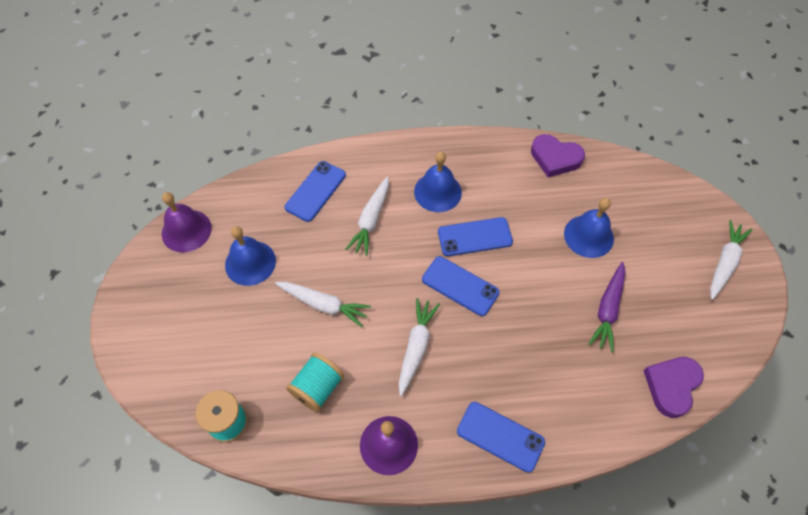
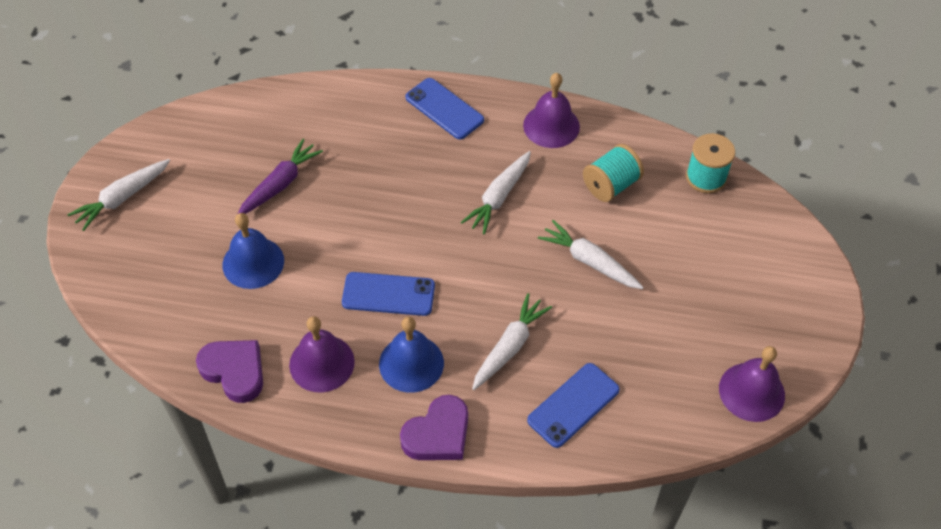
camera: 165 degrees left, 5 degrees down
blue bell [225,226,276,286] -> none
blue phone [422,256,500,316] -> none
purple heart [644,357,704,418] -> purple heart moved to [400,395,468,460]
none -> purple bell [289,316,355,392]

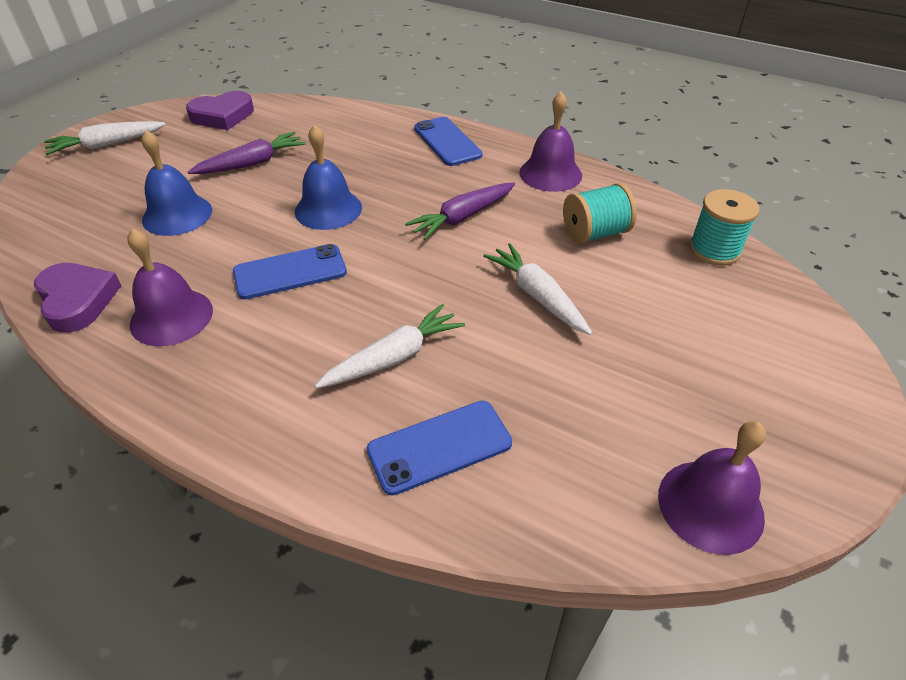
camera: 20 degrees right, 10 degrees down
blue phone [342,272,435,316] -> blue phone turned 45 degrees counterclockwise [233,244,347,300]
blue bell [379,317,444,393] -> blue bell moved to [295,125,362,230]
purple heart [400,395,468,460] -> purple heart moved to [186,91,254,130]
white carrot [461,151,531,235] -> purple carrot [405,182,515,240]

